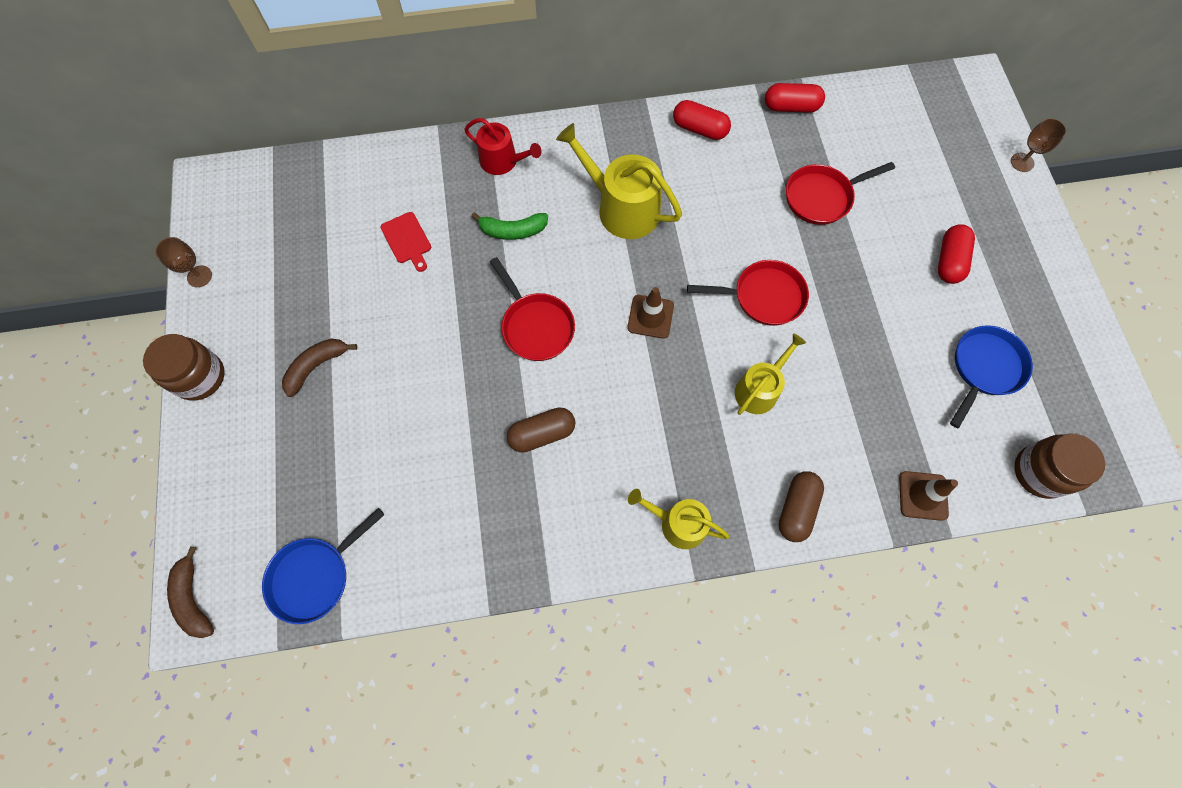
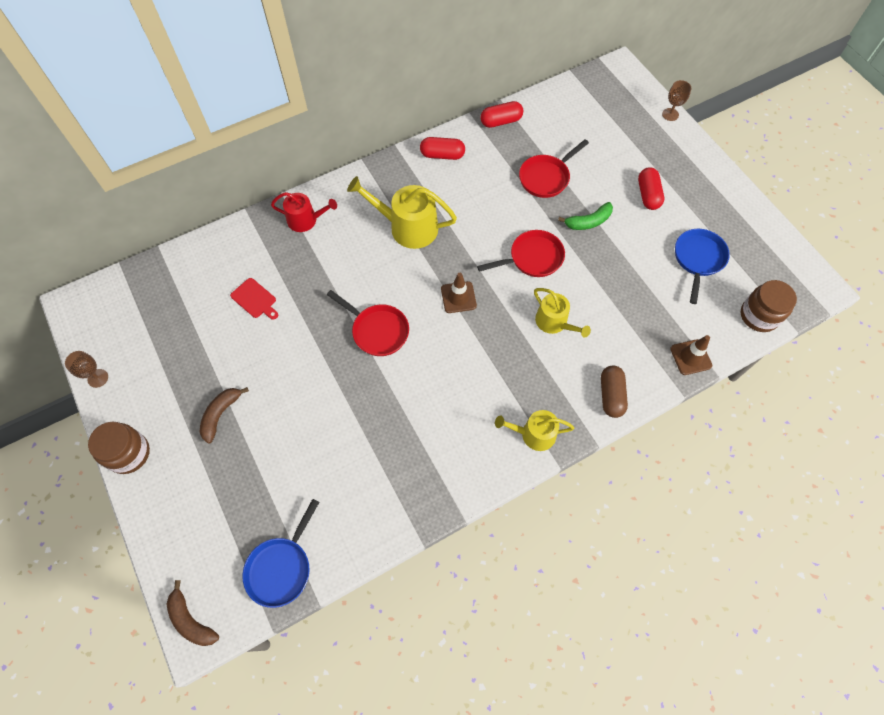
camera: 20 degrees left, 5 degrees down
green banana [471,213,548,240] -> green banana moved to [558,202,613,230]
brown capsule [507,407,575,453] -> none
yellow watering can [735,333,806,415] -> yellow watering can turned 120 degrees clockwise [534,288,591,337]

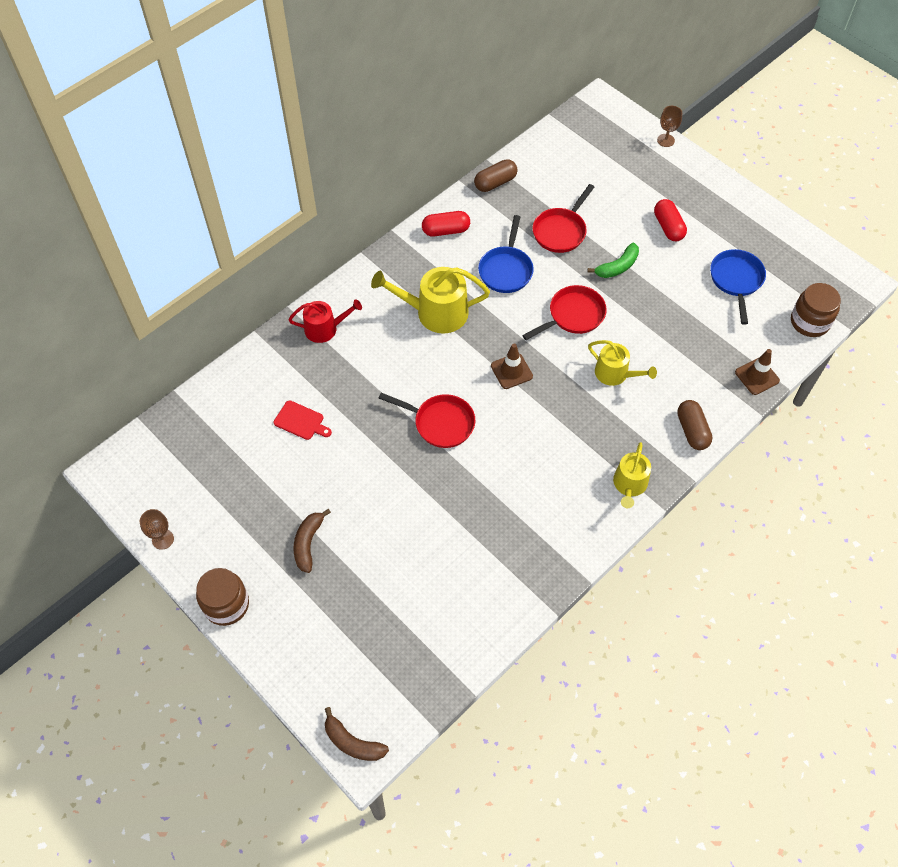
camera: 15 degrees left, 5 degrees down
blue pan [243,499,319,608] -> blue pan moved to [478,215,534,293]
red capsule [480,101,523,128] -> brown capsule [474,159,518,192]
yellow watering can [495,410,574,451] -> yellow watering can turned 60 degrees counterclockwise [613,442,651,508]

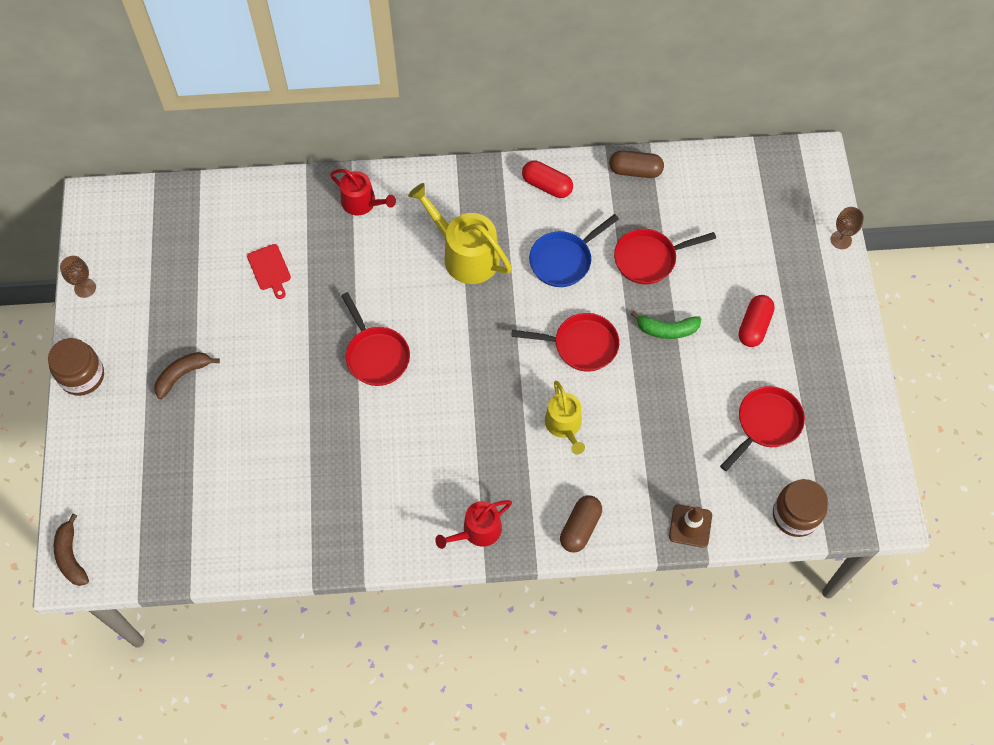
camera: 40 degrees right, 5 degrees up
brown traffic cone [491,343,533,389] -> none
yellow watering can [613,442,651,508] -> red watering can [435,500,512,549]
blue pan [710,249,766,325] -> red pan [720,386,805,471]

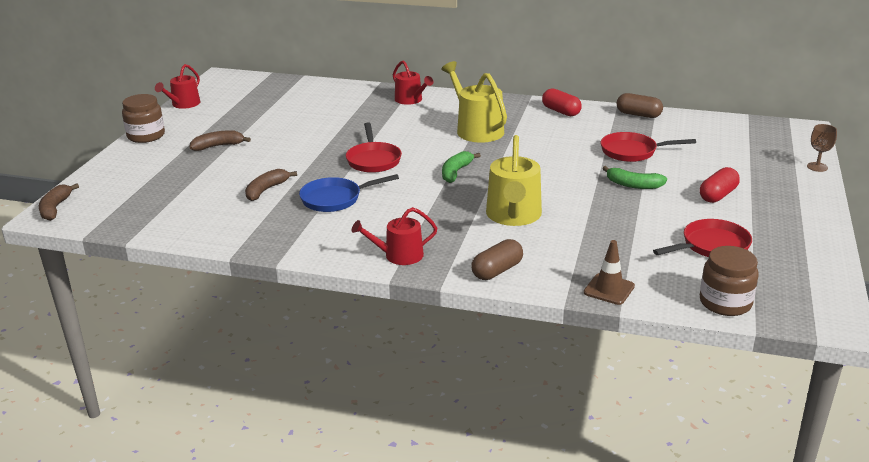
camera: 20 degrees right, 35 degrees down
brown goblet [60,256,96,298] -> red watering can [155,64,200,109]
red cutting board [247,244,291,299] -> none
red pan [511,313,619,372] -> none
blue pan [529,214,619,287] -> blue pan moved to [299,174,399,212]
yellow watering can [545,381,585,454] -> yellow watering can [486,135,542,226], size x1.58
none -> brown banana [245,169,297,201]
none -> green banana [442,151,481,183]

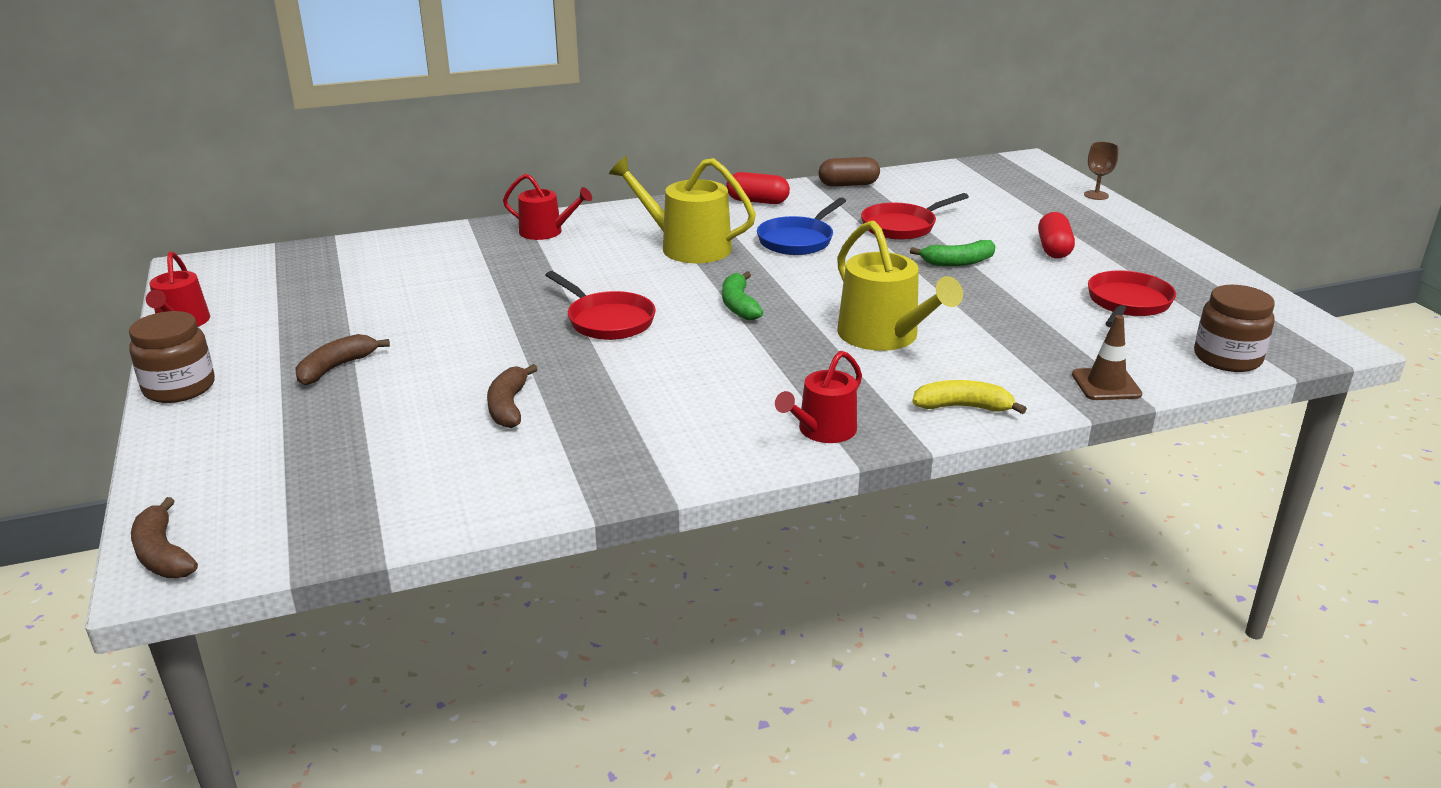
camera: 35 degrees left, 0 degrees up
blue pan [299,174,399,212] -> blue pan moved to [757,198,846,255]
brown capsule [471,239,523,280] -> yellow banana [912,380,1027,414]

